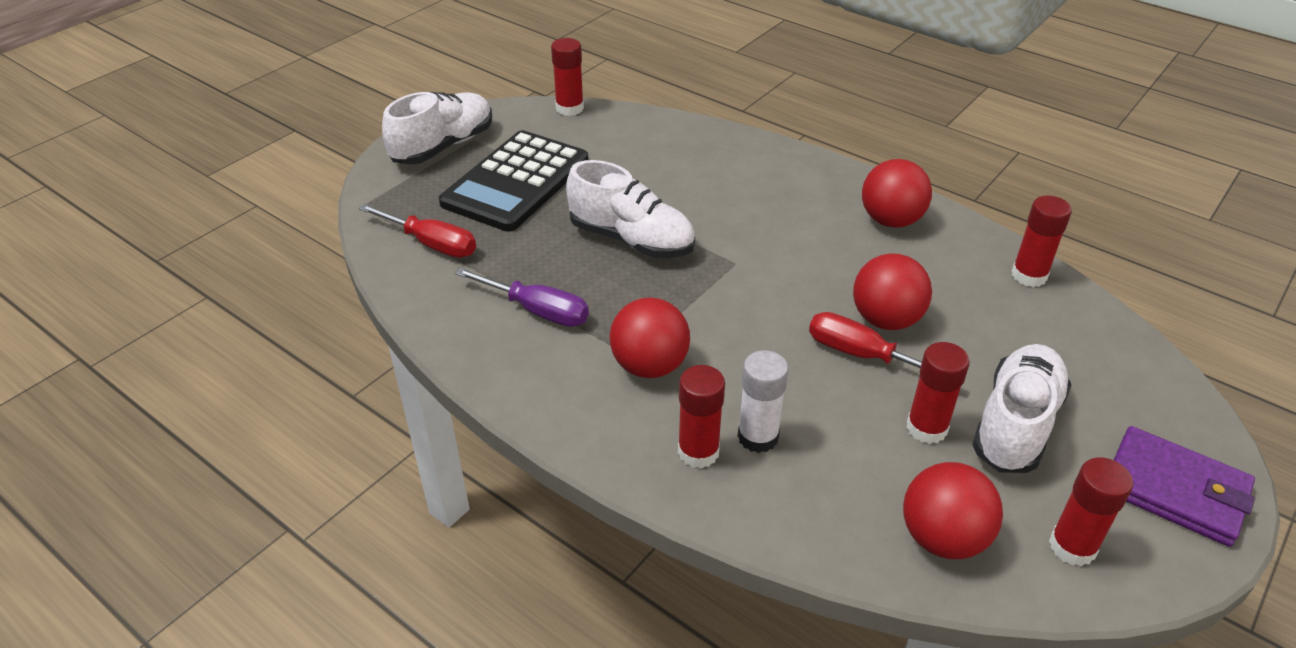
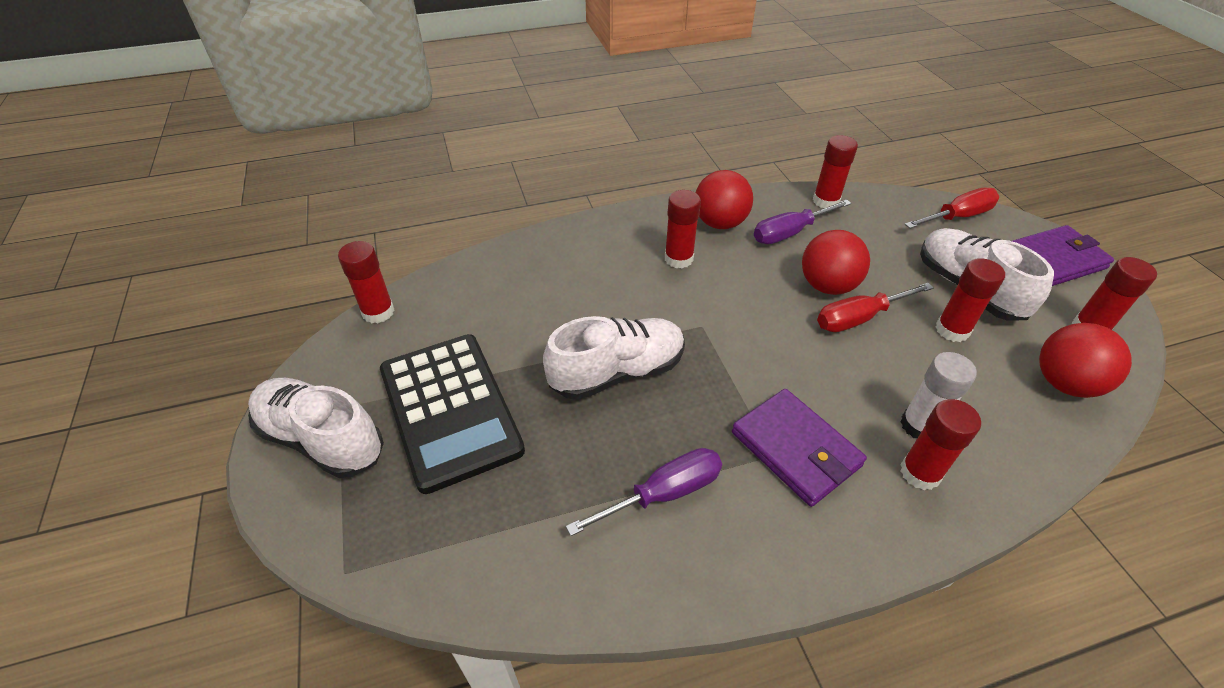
camera: 55 degrees left, 5 degrees up
red screwdriver [358,204,476,258] -> red screwdriver moved to [905,188,999,229]
white shoe [382,92,492,165] -> white shoe turned 45 degrees counterclockwise [248,378,384,478]
red ball [610,297,690,378] -> purple wallet [732,389,867,507]
none -> red glue stick [665,190,701,268]
none -> purple screwdriver [754,199,852,244]

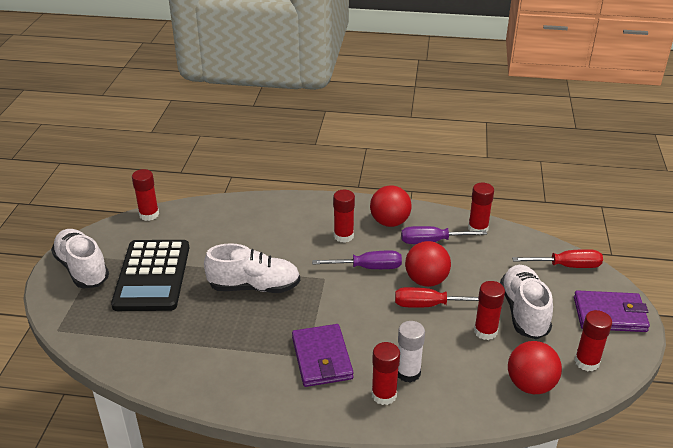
camera: 25 degrees right, 10 degrees down
purple screwdriver [566,448,722,536] -> purple screwdriver moved to [312,250,402,269]

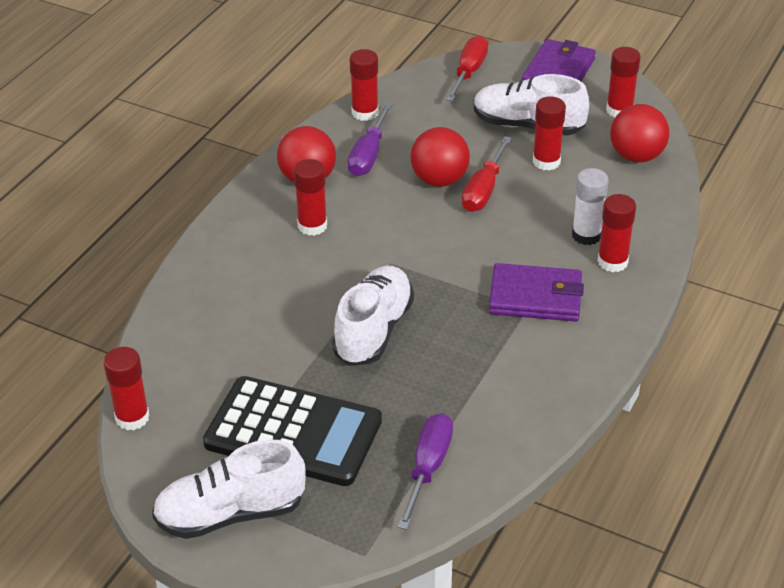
camera: 70 degrees left, 5 degrees up
purple screwdriver [312,250,402,269] -> purple screwdriver moved to [398,413,453,530]

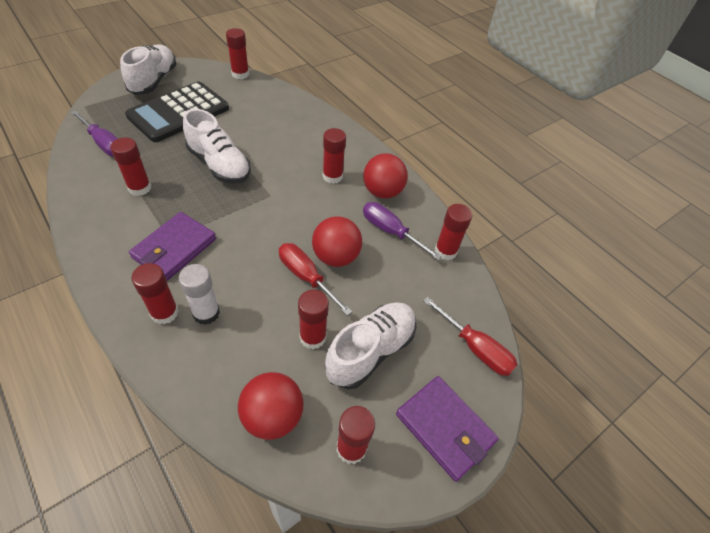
camera: 110 degrees right, 10 degrees up
none -> red glue stick [110,137,151,196]

